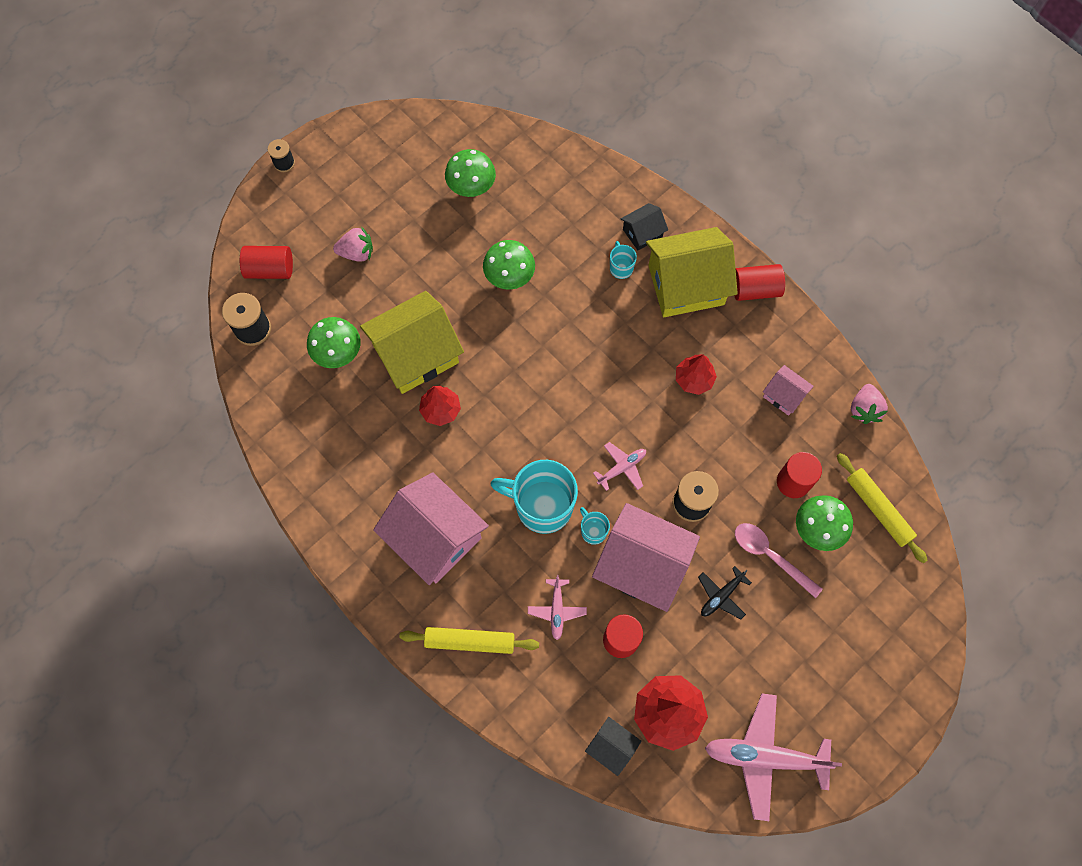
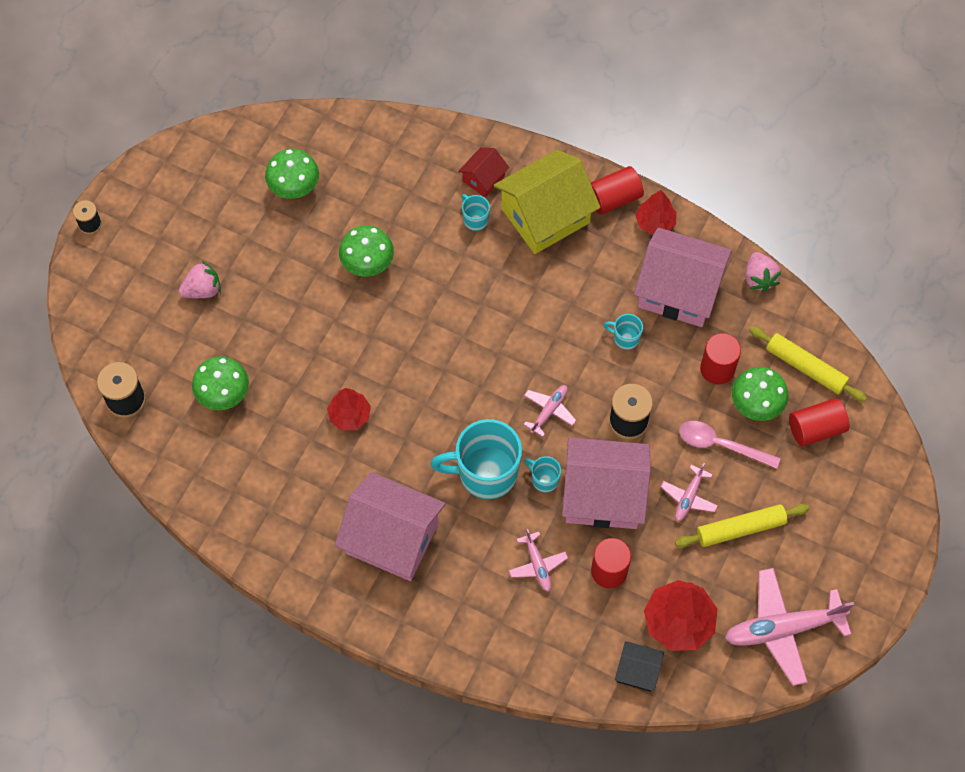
camera: 20 degrees left, 5 degrees down
red cylinder [240,246,293,279] -> red cylinder moved to [789,398,849,446]
yellow house [360,291,464,394] -> none
yellow rolling pin [399,627,539,654] -> yellow rolling pin moved to [675,504,809,548]
black house [621,203,668,250] -> red house [458,147,509,197]
red tree [676,354,717,395] -> red tree moved to [635,190,677,235]
black plane [698,566,752,619] -> pink plane [661,463,718,521]
pink house [763,365,814,416] -> pink house [634,227,732,327], size x2.09
none -> turquoise mug [604,314,643,350]

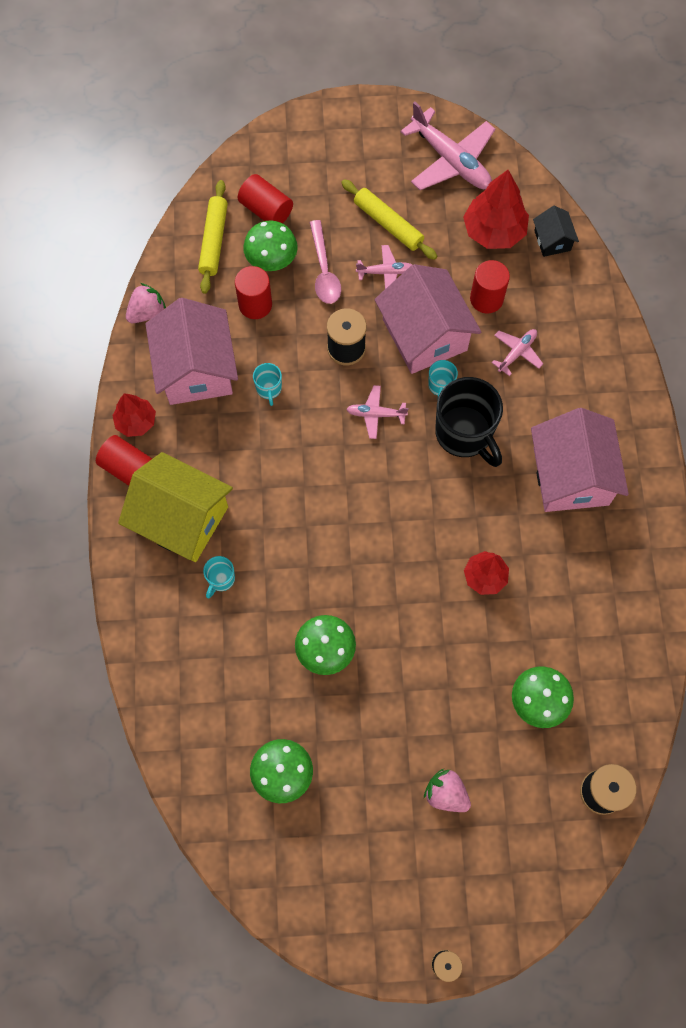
camera: 120 degrees left, 5 degrees up
turquoise mug [430,419,522,499] -> black mug [435,377,503,467]
red house [458,147,509,197] -> none

